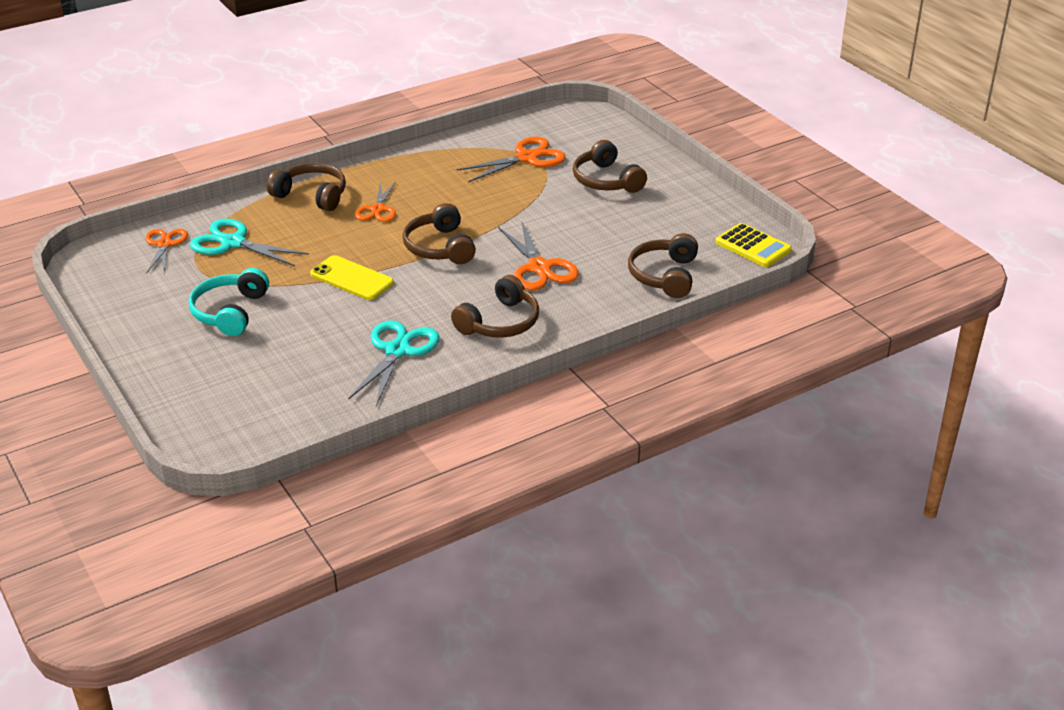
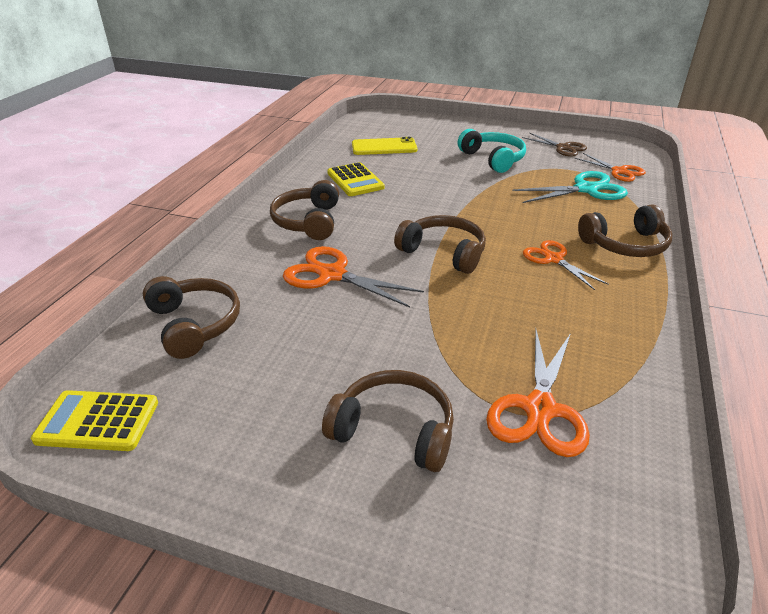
camera: 140 degrees right, 0 degrees up
yellow phone [310,255,394,300] -> yellow phone moved to [352,137,417,155]
turquoise scissors [348,321,440,406] -> yellow calculator [327,162,385,196]
none -> brown scissors [522,133,587,157]

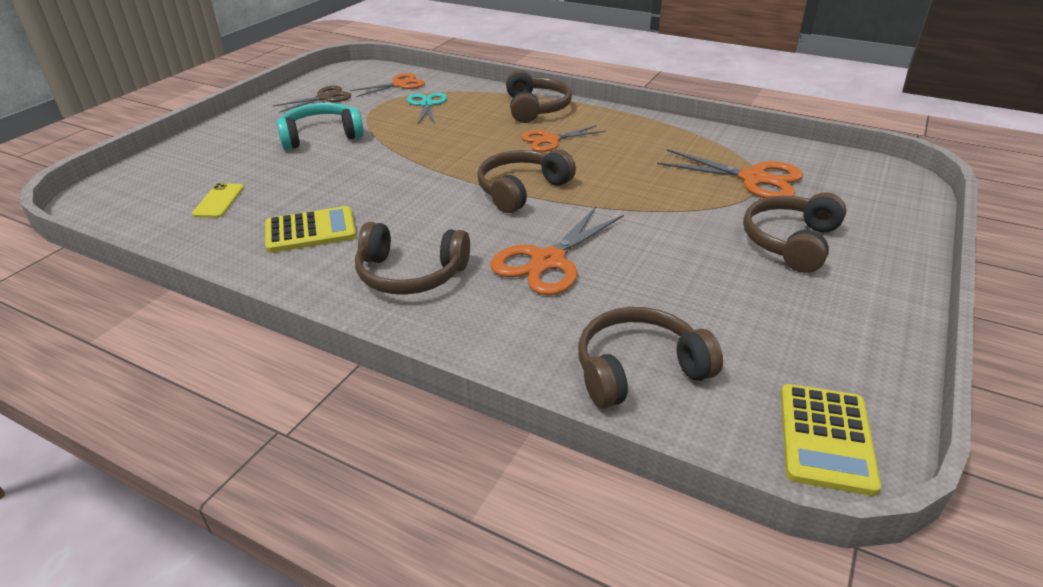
camera: 80 degrees left, 0 degrees up
yellow phone [352,137,417,155] -> yellow phone [192,183,244,218], size x0.65
turquoise scissors [512,171,628,203] -> turquoise scissors [407,92,447,124], size x0.67

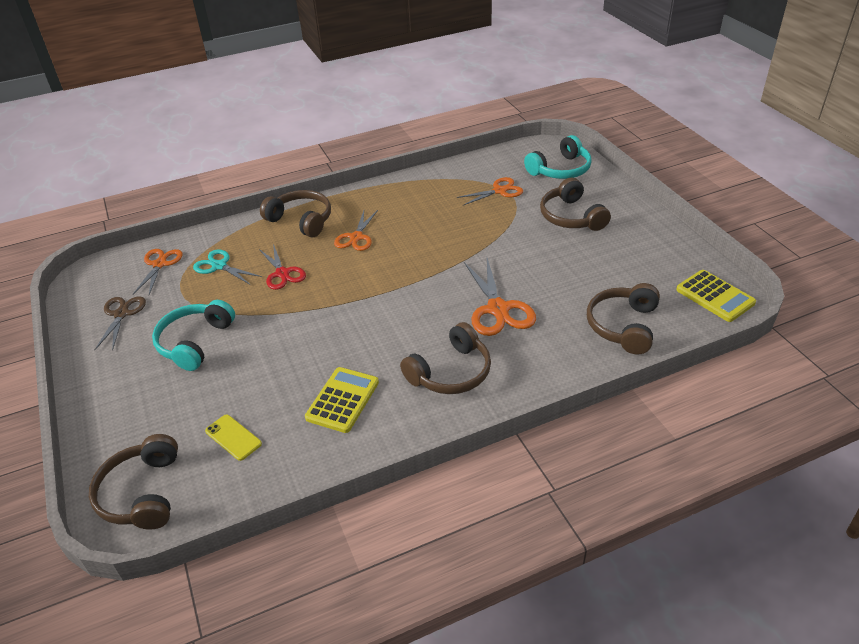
camera: 50 degrees left, 5 degrees up
brown headphones [477,149,576,213] -> brown headphones moved to [89,434,178,530]
orange scissors [657,149,803,198] -> orange scissors [456,177,523,206], size x0.67
none -> red scissors [259,244,306,290]
none -> turquoise headphones [524,135,592,179]

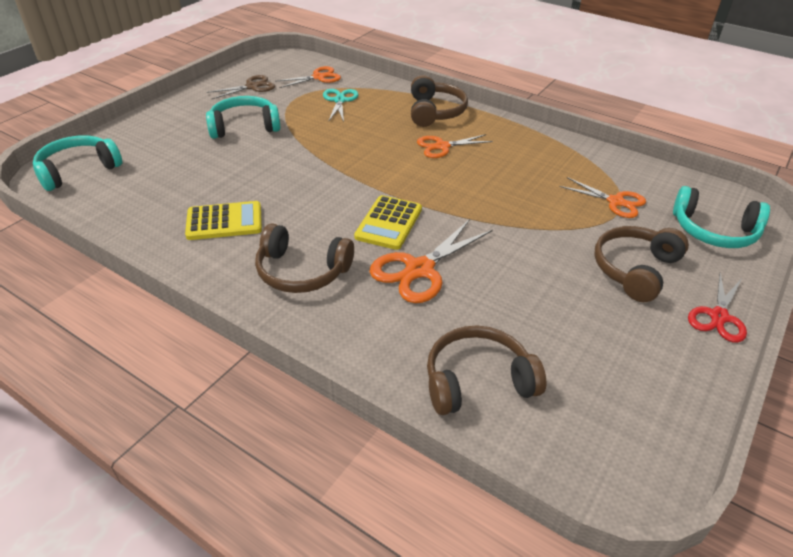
camera: 55 degrees right, 0 degrees up
brown headphones [89,434,178,530] -> turquoise headphones [33,135,122,191]
yellow phone [205,415,262,461] -> none
red scissors [259,244,306,290] -> red scissors moved to [688,273,747,343]
yellow calculator [676,270,756,322] -> yellow calculator moved to [354,195,422,250]

